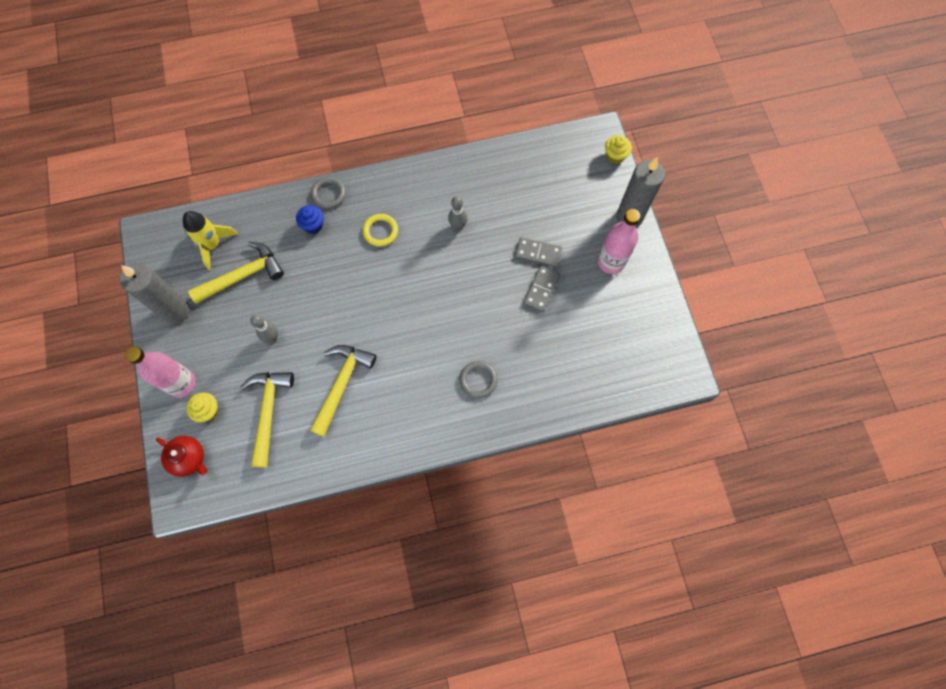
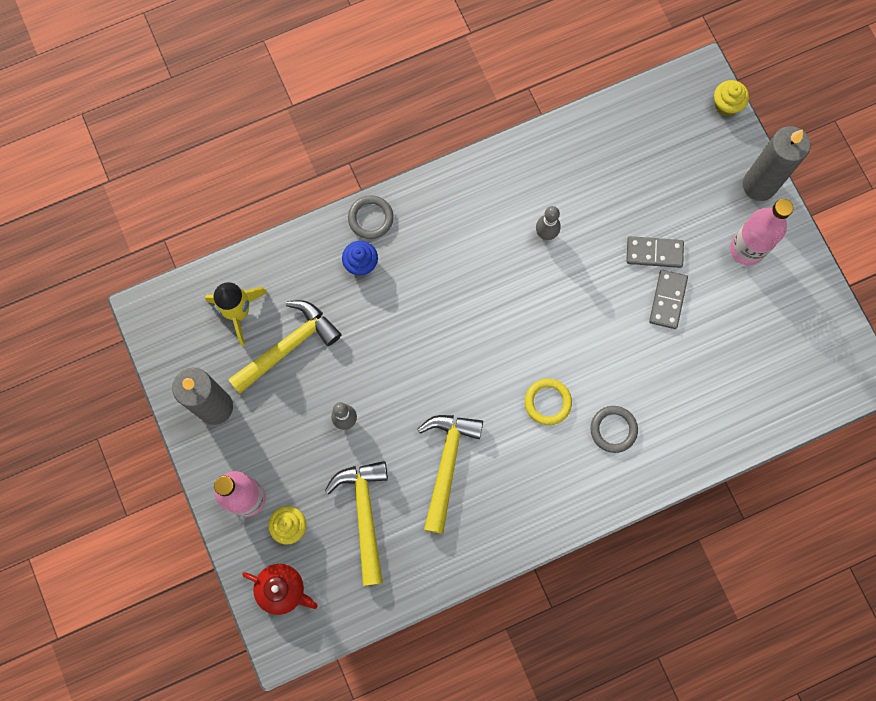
camera: 10 degrees left, 5 degrees up
yellow ring [363,214,398,247] -> yellow ring moved to [525,379,572,425]

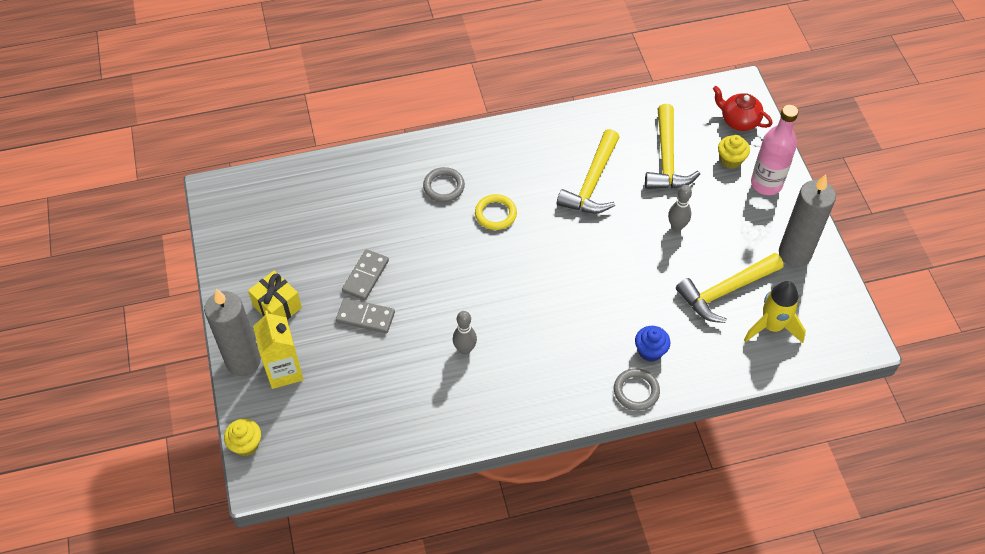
camera: 170 degrees left, 20 degrees down
pink bottle [730,199,793,265] -> yellow gift [248,271,302,320]
none -> yellow carton [253,310,304,389]

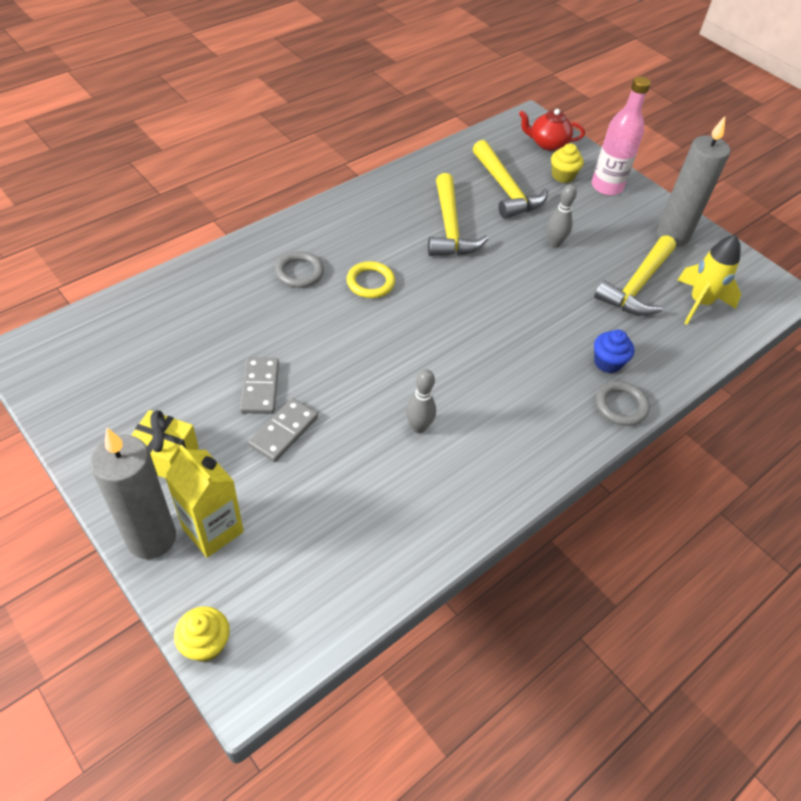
camera: 30 degrees left, 5 degrees down
grey domino [336,298,395,333] -> grey domino turned 45 degrees counterclockwise [248,398,318,462]

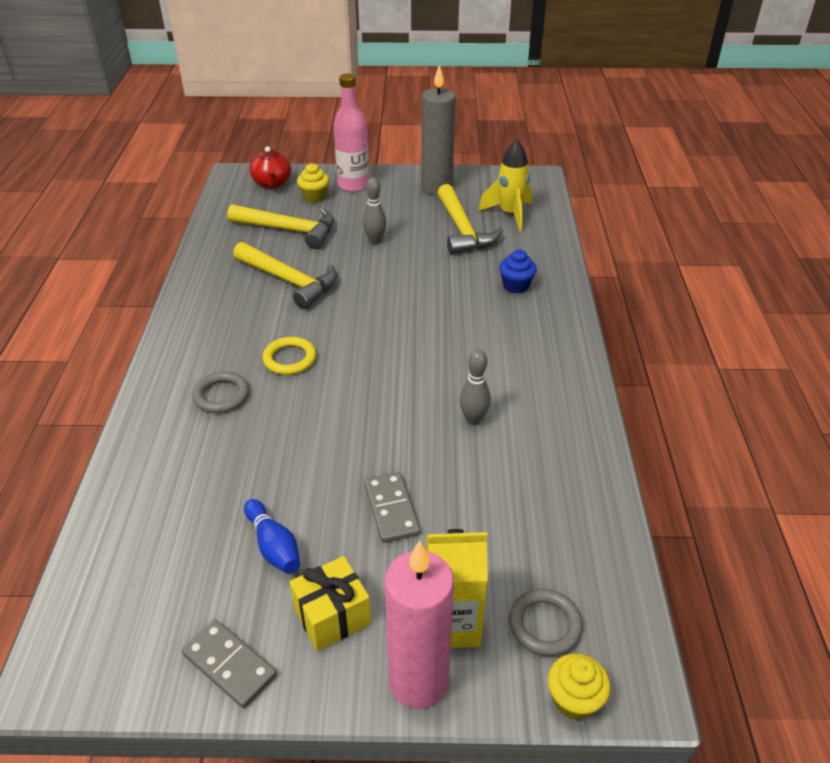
camera: 45 degrees left, 10 degrees down
grey candle [90,428,176,559] -> pink candle [385,540,454,709]
grey domino [240,357,279,414] -> grey domino moved to [181,619,277,708]
red teapot [519,109,585,151] -> red teapot turned 60 degrees counterclockwise [250,146,291,189]
grey ring [596,381,650,426] -> grey ring moved to [509,589,583,656]
none -> blue bowling pin [244,499,300,574]

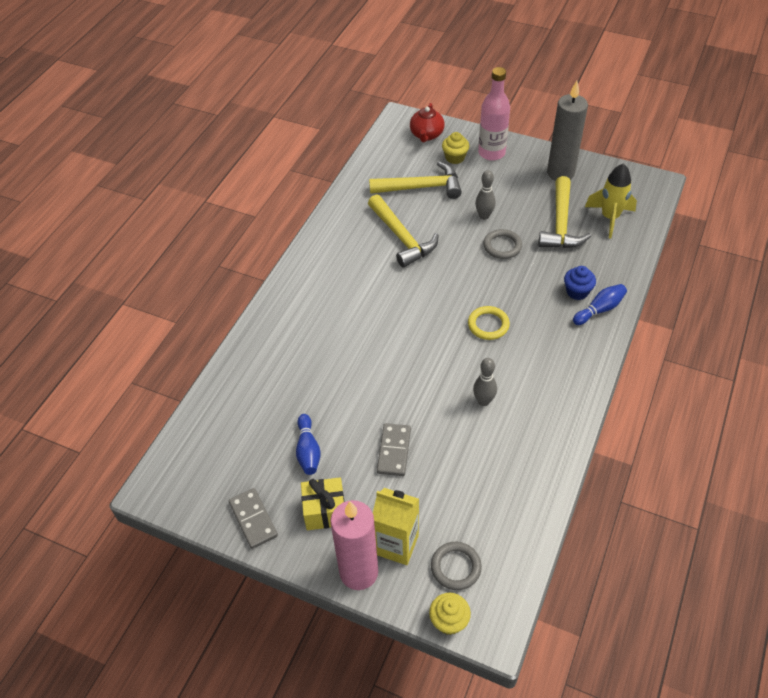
camera: 25 degrees right, 10 degrees up
grey ring [192,372,249,413] -> grey ring moved to [483,229,522,259]
yellow hammer [228,204,334,249] -> yellow hammer turned 45 degrees counterclockwise [369,162,462,199]
yellow ring [262,337,316,375] -> yellow ring moved to [468,306,510,340]
none -> blue bowling pin [573,284,627,325]

